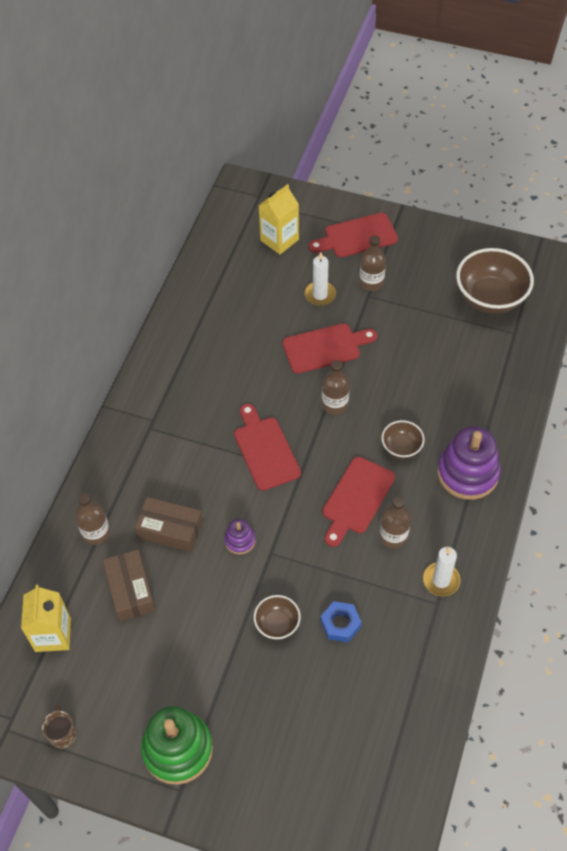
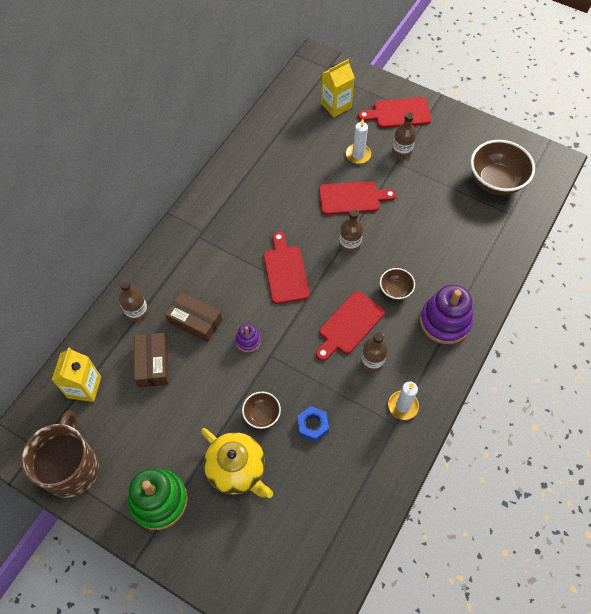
camera: 10 degrees right, 5 degrees up
brown mug [42,704,77,749] -> brown mug [21,410,99,498], size x2.44
none -> yellow teapot [201,428,273,498]

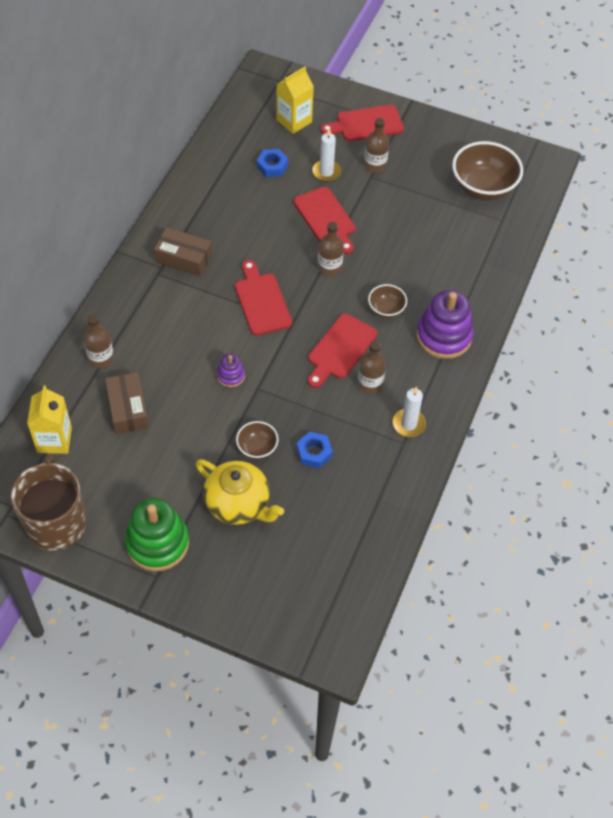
camera: 10 degrees left, 5 degrees down
brown box [165,292,222,343] -> brown box moved to [154,227,212,276]
red cutting board [319,181,397,215] -> red cutting board turned 75 degrees clockwise [293,187,355,254]
none -> blue nut [257,149,288,177]

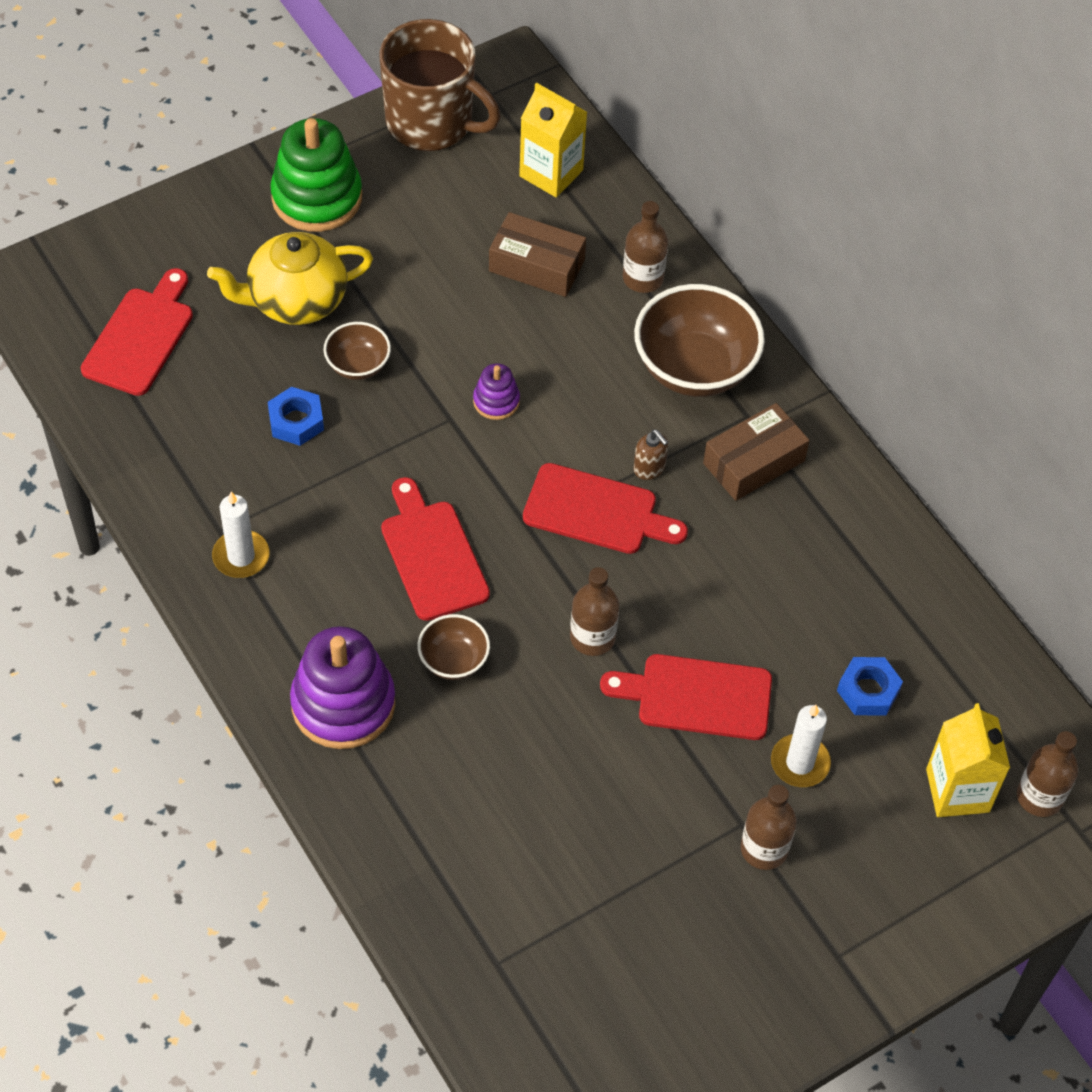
camera: 125 degrees right, 0 degrees up
red cutting board [321,105,404,141] -> red cutting board moved to [81,268,193,396]
brown bottle [357,341,386,394] -> brown bottle moved to [1017,731,1078,817]
brown bowl [452,141,523,201] -> brown bowl moved to [634,284,765,397]
none -> brown soap dispenser [634,430,668,480]

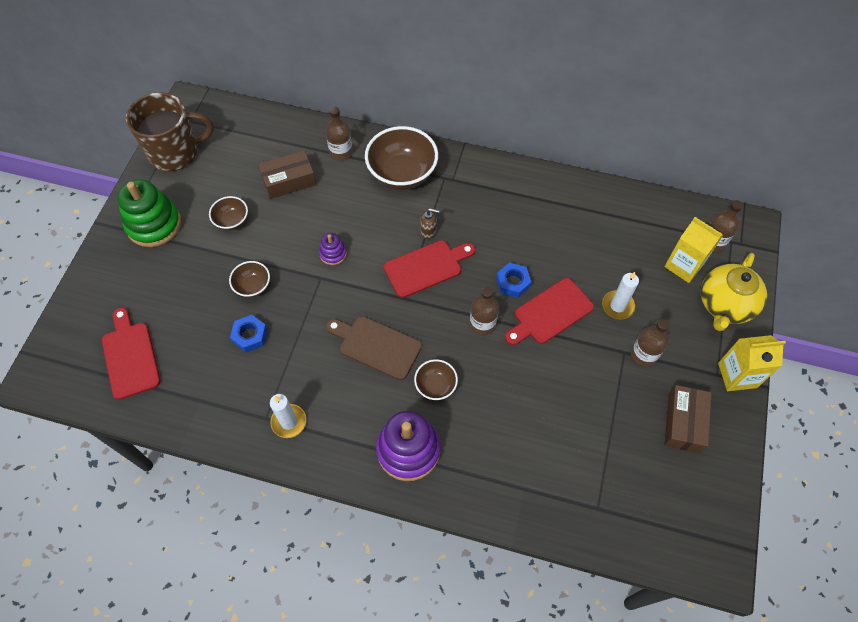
camera: 40 degrees left, 5 degrees up
yellow teapot [207,232,373,325] -> yellow teapot moved to [701,253,767,331]
red cutting board [381,477,490,621] -> brown cutting board [326,316,422,380]
yellow carton [519,83,587,198] -> yellow carton moved to [718,335,786,391]
brown box [703,403,810,501] -> brown box moved to [664,385,711,453]
blue nut [837,657,903,716] -> blue nut moved to [496,262,532,298]
none -> brown bowl [209,196,248,231]

